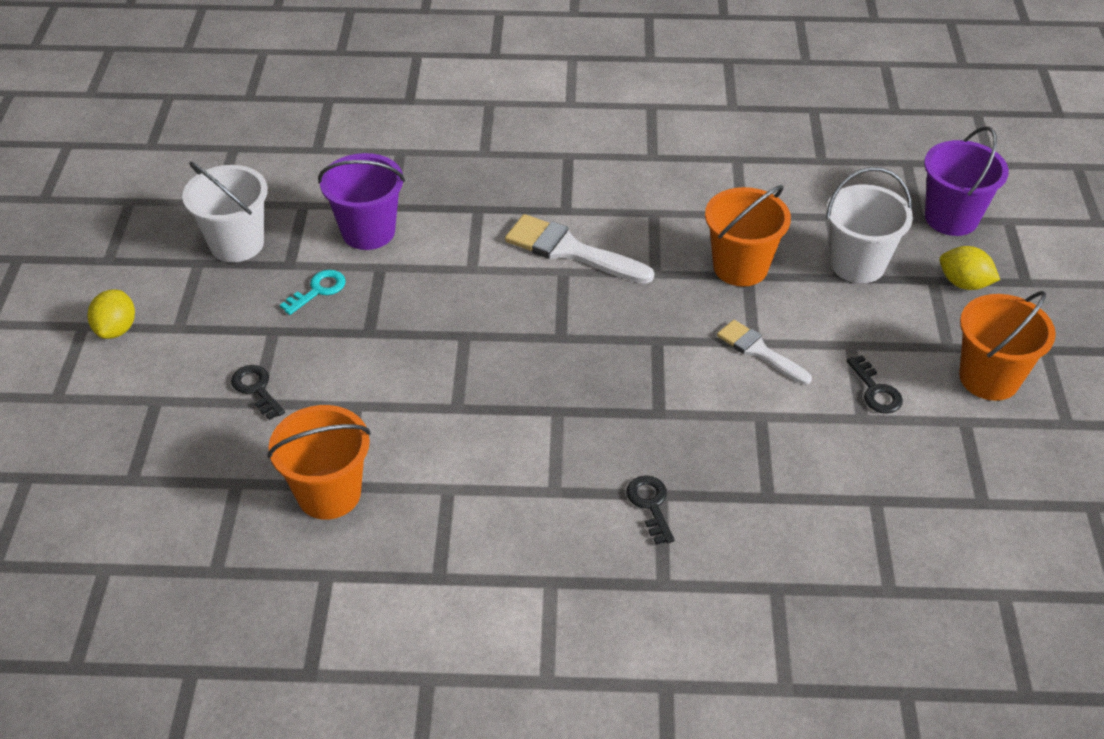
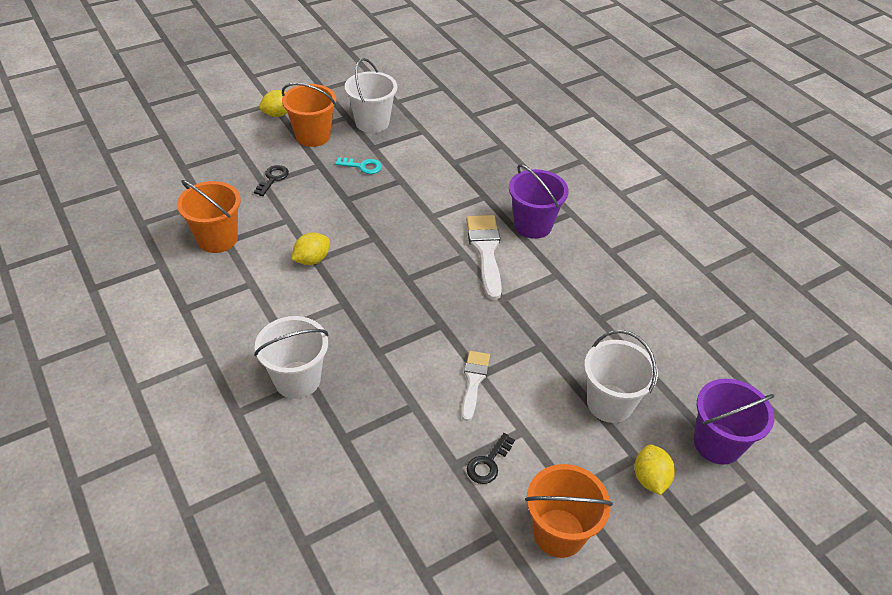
camera: 55 degrees right, 0 degrees up
purple bucket [318,153,405,250] -> purple bucket moved to [509,164,569,239]
black key [626,476,674,545] -> white bucket [254,316,328,399]
orange bucket [705,185,791,287] -> orange bucket moved to [282,83,336,147]
none -> yellow lemon [291,232,330,265]

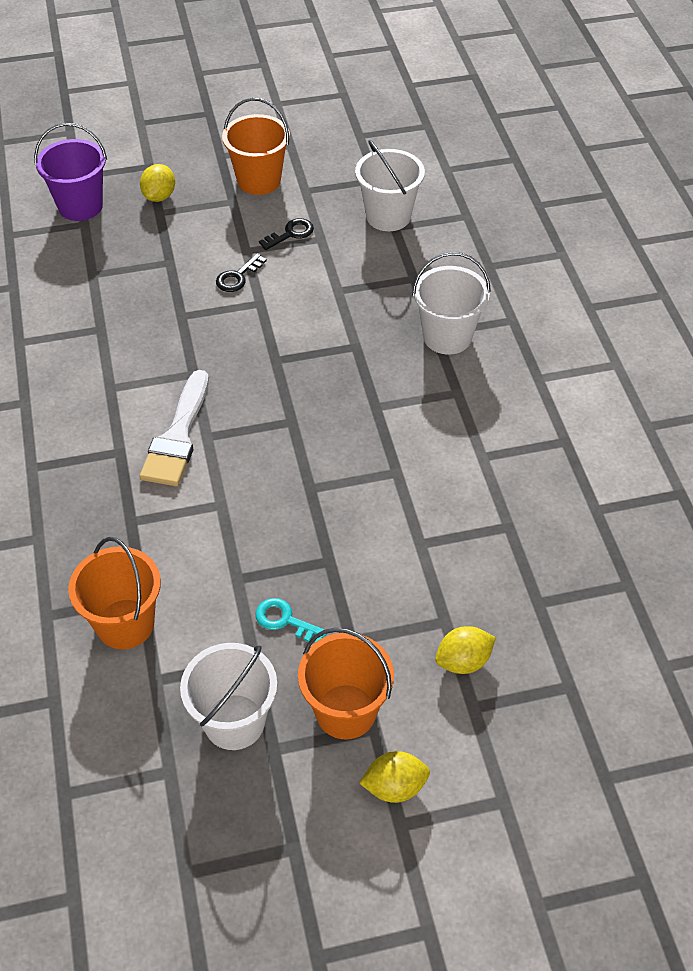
camera: 160 degrees left, 5 degrees up
orange bucket [177,180,241,253] -> orange bucket moved to [68,537,161,649]
black key [254,165,289,196] -> black key moved to [216,253,266,292]
yellow lemon [291,232,330,265] -> yellow lemon moved to [435,626,496,674]
white brush [462,351,490,421] -> none
purple bucket [509,164,569,239] -> none
white bucket [584,330,658,423] -> white bucket moved to [355,140,425,231]

